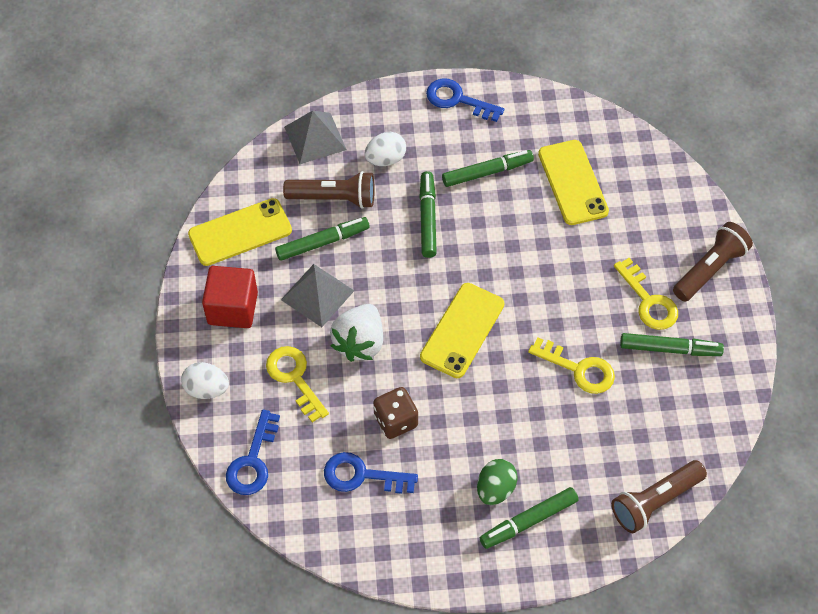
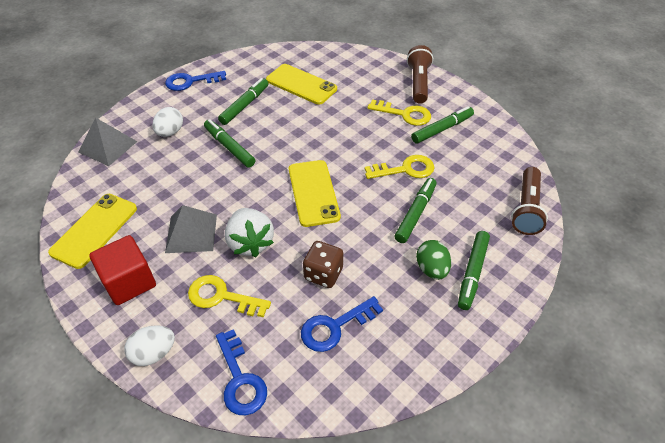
camera: 40 degrees left, 10 degrees down
green marker [275,217,370,261] -> green marker moved to [394,178,436,243]
brown flashlight [283,171,375,209] -> none

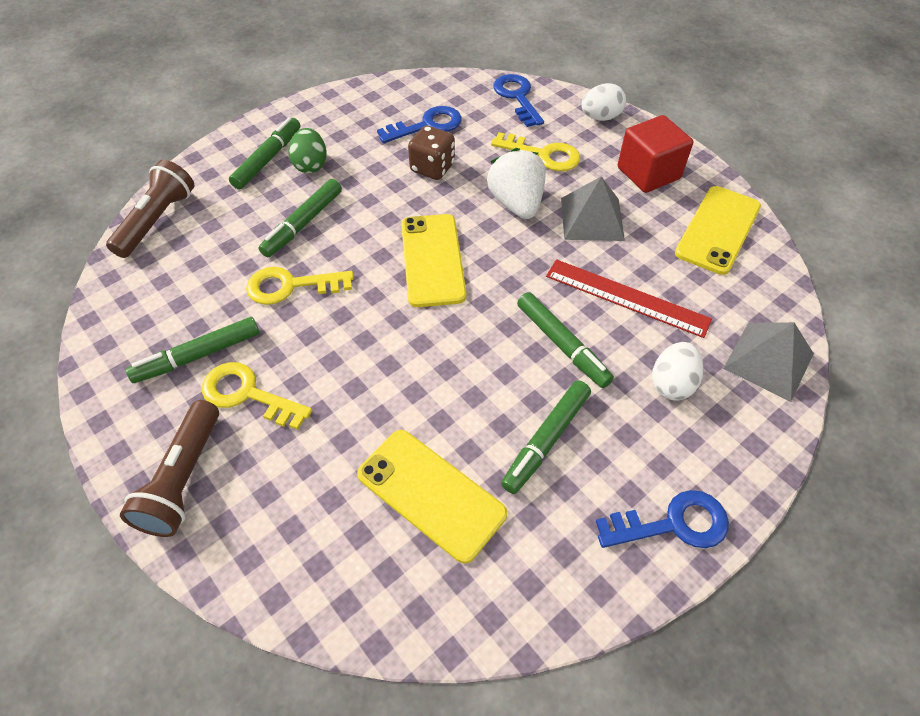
camera: 175 degrees left, 5 degrees up
none -> red ruler [546,259,712,338]

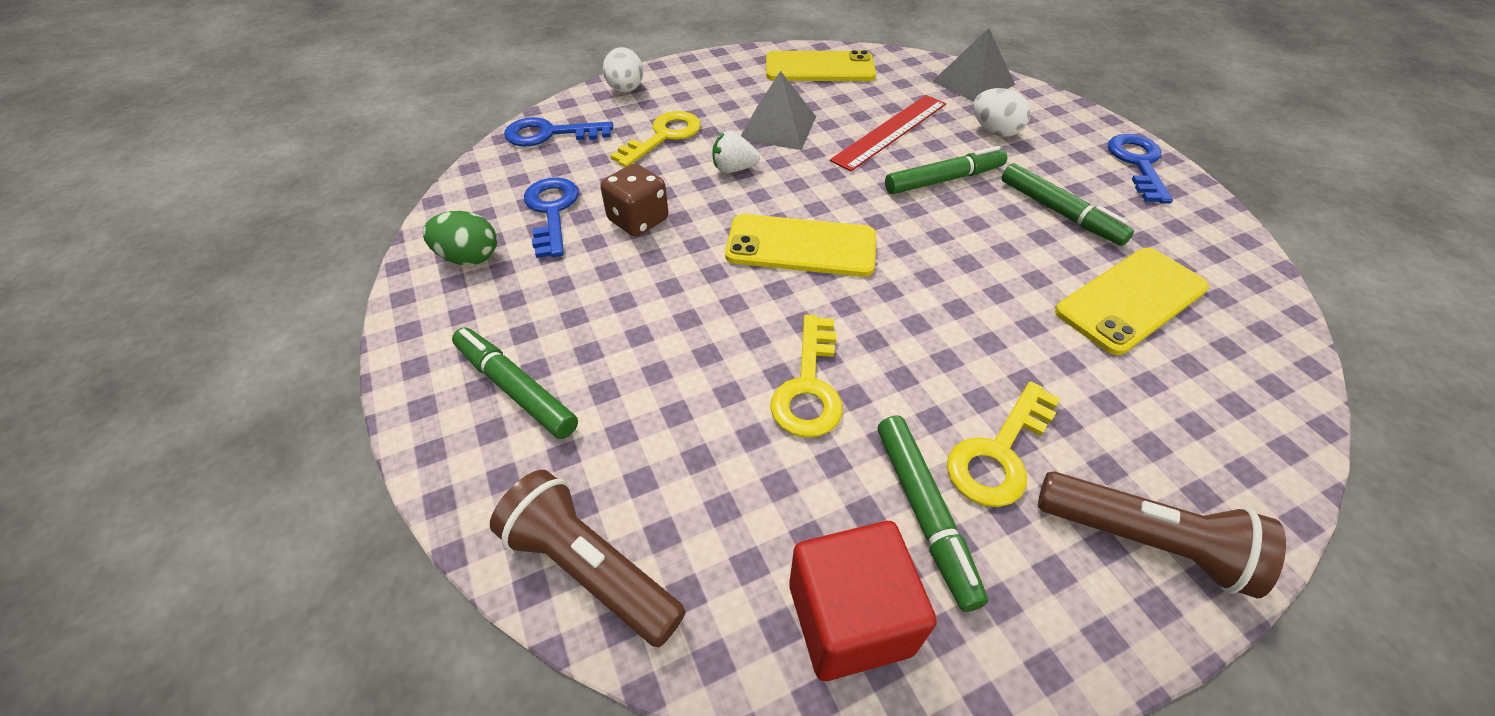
camera: 75 degrees left, 5 degrees down
green marker [258,179,342,257] -> none
green egg [288,128,327,173] -> green egg moved to [423,211,497,265]
white strawberry [487,148,546,219] -> white strawberry [712,130,760,173], size x0.59
red cube [618,115,693,193] -> red cube moved to [789,521,937,681]
yellow phone [675,186,761,275] -> yellow phone turned 45 degrees counterclockwise [766,50,876,81]

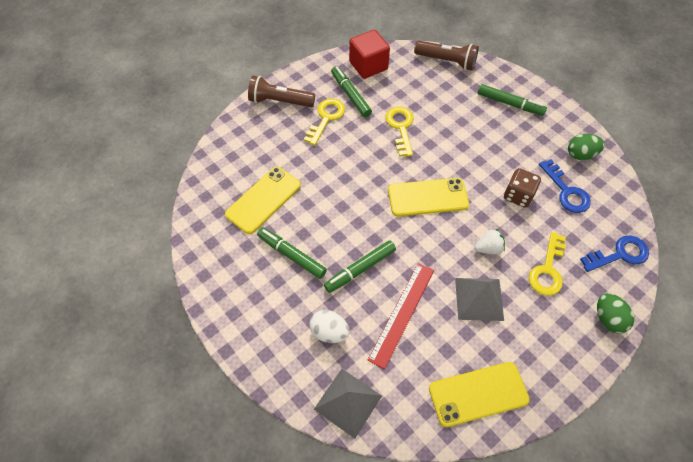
camera: 165 degrees right, 10 degrees up
white egg [603,47,643,93] -> green egg [597,293,634,333]
blue key [1108,134,1173,204] -> none

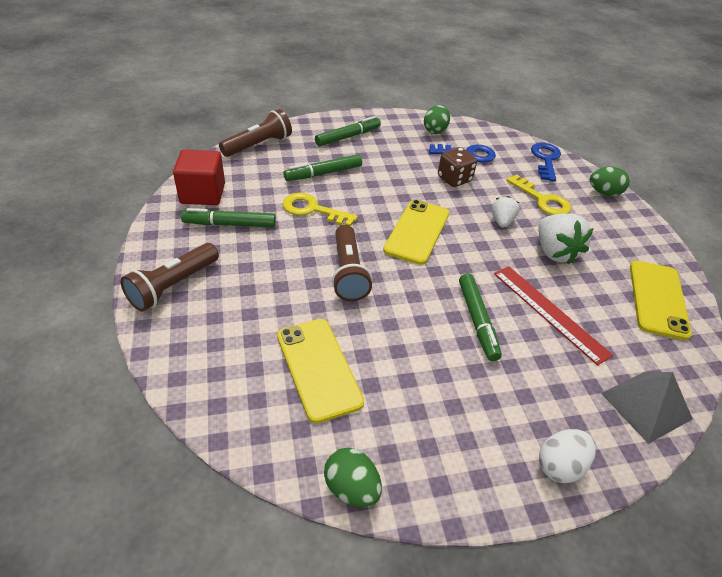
camera: 65 degrees left, 15 degrees down
green marker [257,228,327,279] -> green marker moved to [284,154,362,181]
yellow key [304,98,345,146] -> none
white egg [310,310,350,343] -> white egg moved to [539,429,596,483]
grey pyramid [455,278,504,321] -> white strawberry [539,213,594,265]
none -> green egg [324,448,382,508]
none -> brown flashlight [332,225,372,301]

